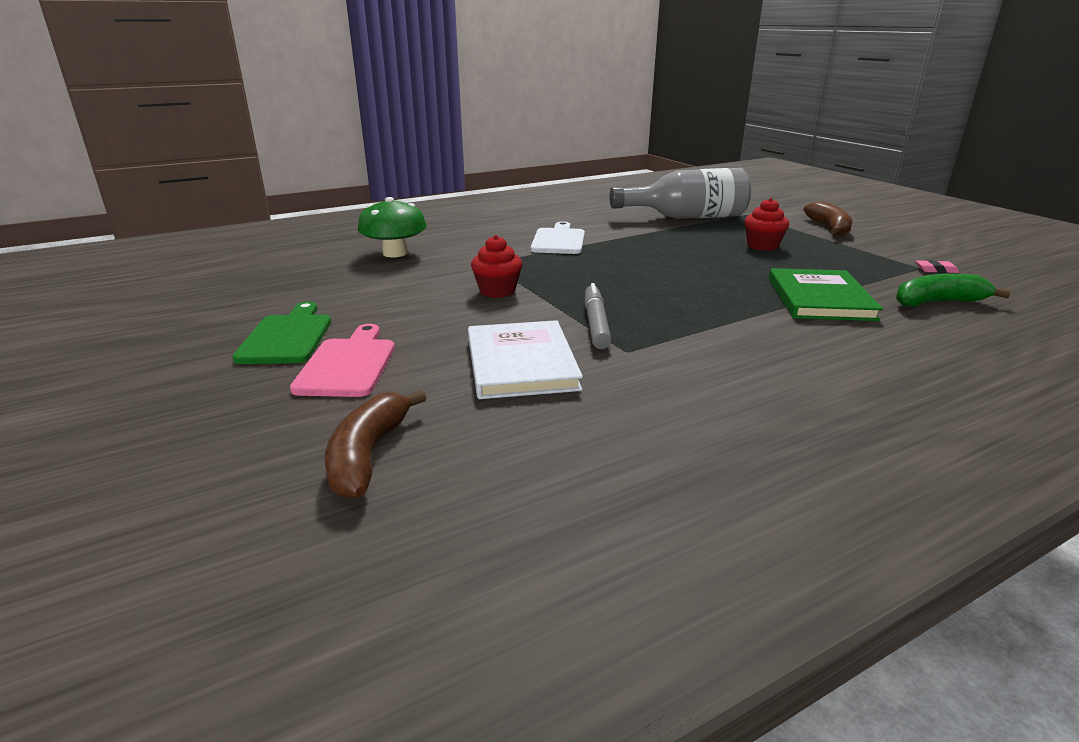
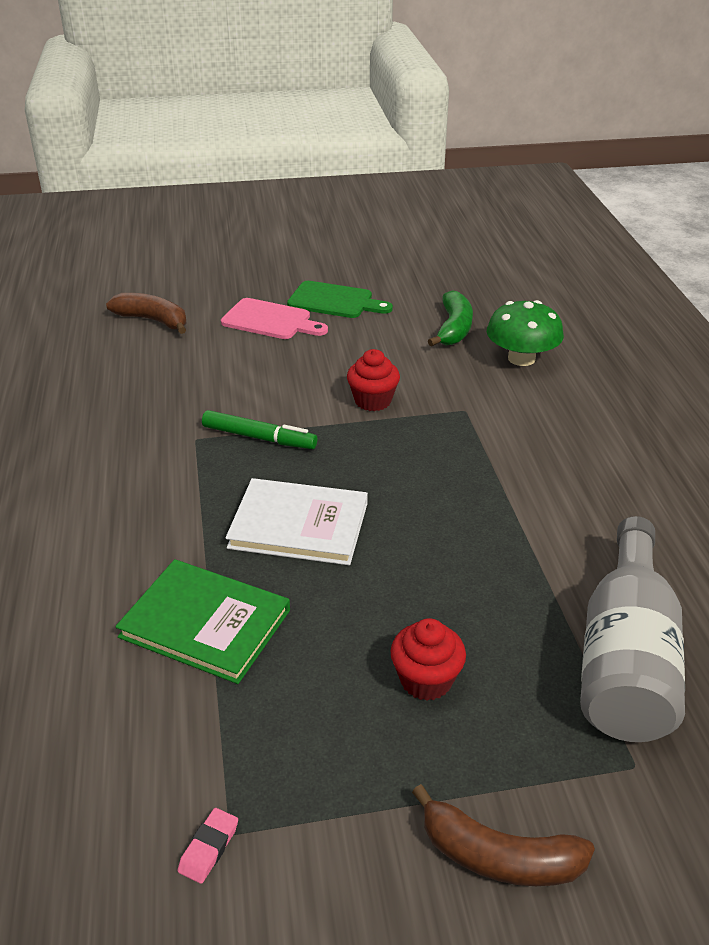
camera: 110 degrees right, 10 degrees up
white book [468,320,583,399] -> white book moved to [226,478,368,565]
white cutting board [531,222,585,254] -> none
grey marker [585,283,612,349] -> green marker [202,410,317,449]
green banana [896,273,1011,307] -> green banana moved to [428,290,473,347]

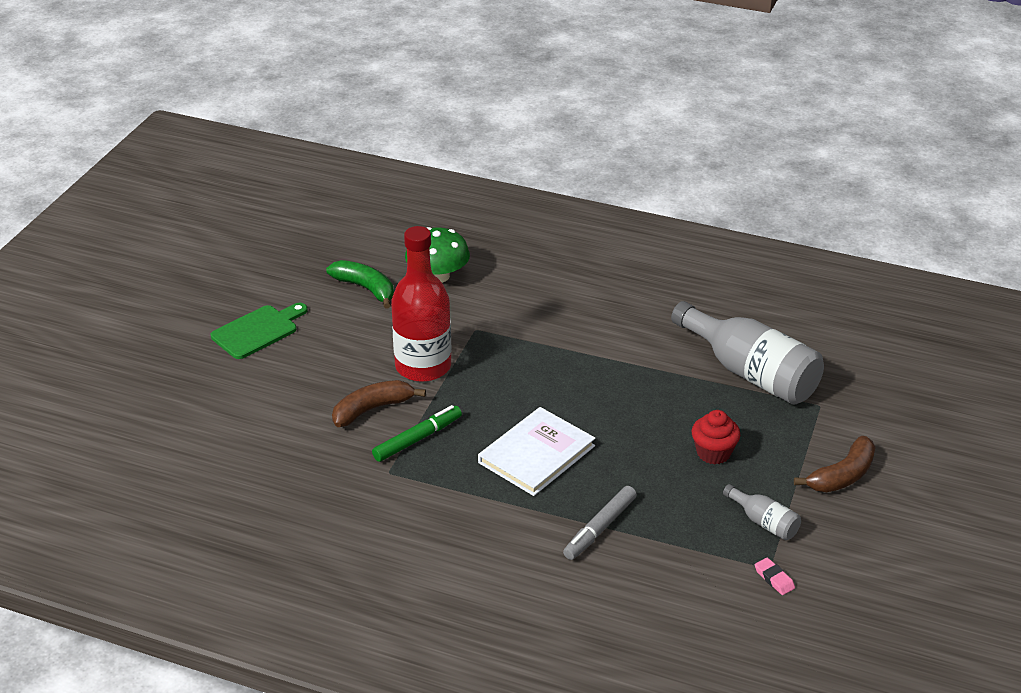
camera: 60 degrees left, 0 degrees up
brown banana [106,293,187,334] -> brown banana moved to [332,380,426,427]
green book [115,559,290,684] -> grey marker [563,486,637,560]
pink cutting board [221,298,328,339] -> none
red cupcake [347,349,400,411] -> red bottle [391,226,451,382]
none -> grey bottle [723,484,801,540]

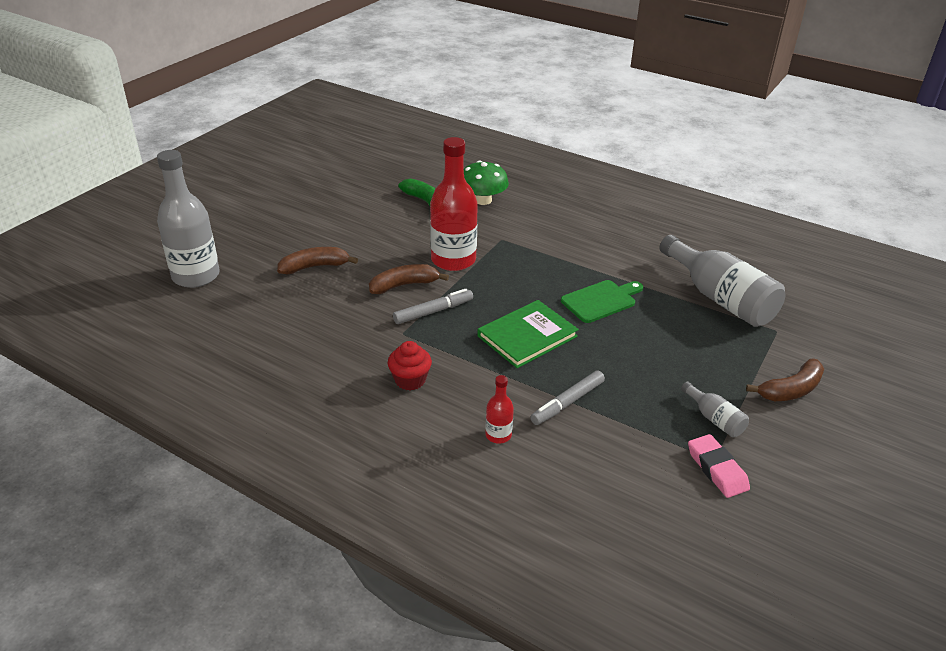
camera: 10 degrees right, 0 degrees up
green cutting board [211,303,308,359] -> green cutting board moved to [561,280,643,323]
green marker [372,405,462,462] -> grey marker [393,289,473,324]
white book [478,407,595,496] -> green book [477,300,579,368]
red cupcake [692,410,741,464] -> red cupcake moved to [388,341,432,390]
pink eraser [755,557,795,595] -> pink eraser [688,434,750,498], size x1.76
none -> grey bottle [157,150,220,288]
none -> brown banana [277,247,358,274]
none -> red bottle [485,375,514,444]

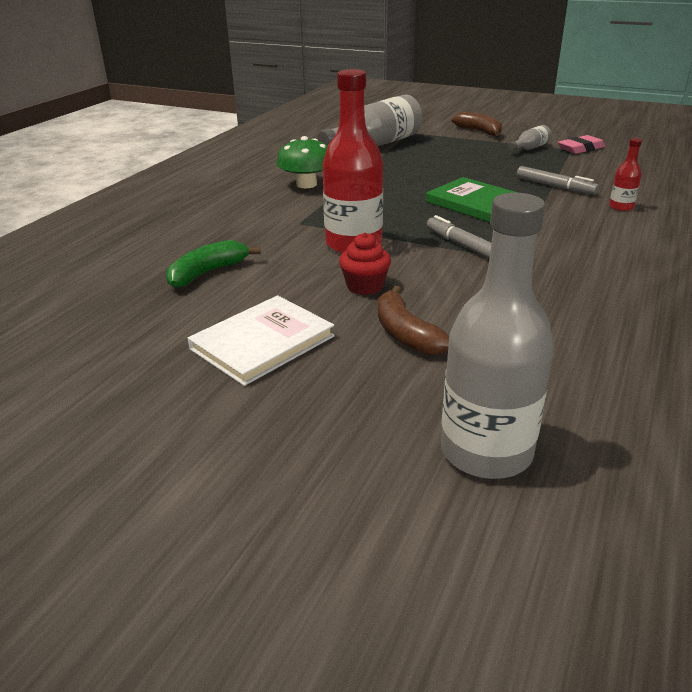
camera: 95 degrees left, 5 degrees down
brown banana [369,264,449,294] -> none
red cupcake [388,341,432,390] -> red cupcake moved to [339,233,391,295]
green mushroom [464,161,509,205] -> green mushroom moved to [276,136,328,188]
green cutting board [561,280,643,323] -> none
none -> white book [188,295,335,386]

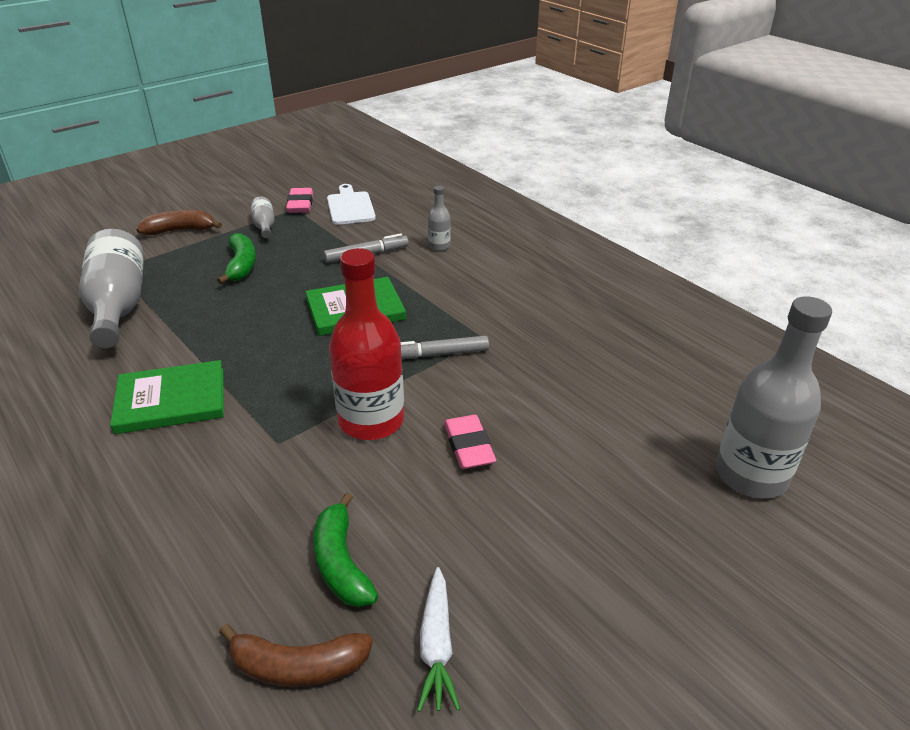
camera: 65 degrees left, 5 degrees up
white book [188,295,335,386] -> none
green mushroom [276,136,328,188] -> green book [110,360,224,434]
red cupcake [339,233,391,295] -> pink eraser [444,415,496,469]
brown banana [378,286,449,355] -> brown banana moved to [219,624,373,687]
red bottle [609,138,642,211] -> grey bottle [428,186,451,251]
none -> green banana [217,233,256,284]
none -> white cutting board [327,184,376,225]
none -> white carrot [417,567,460,712]

